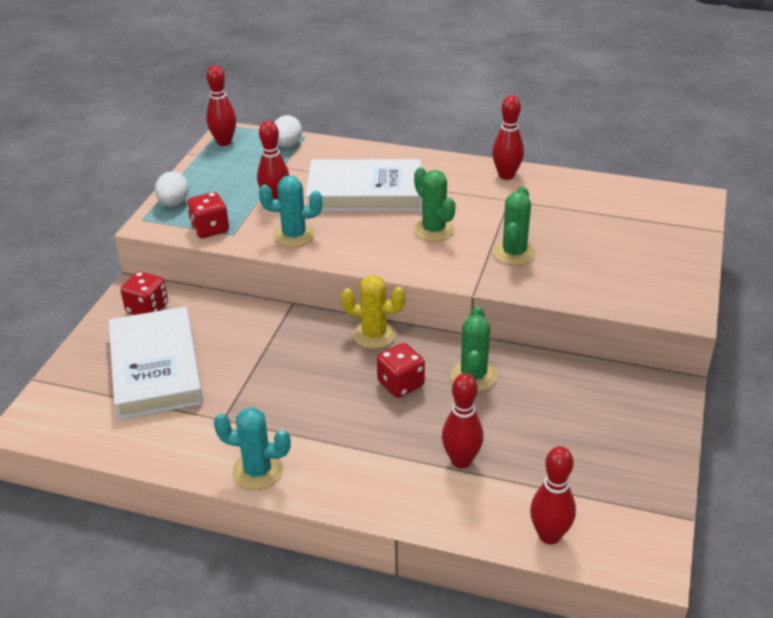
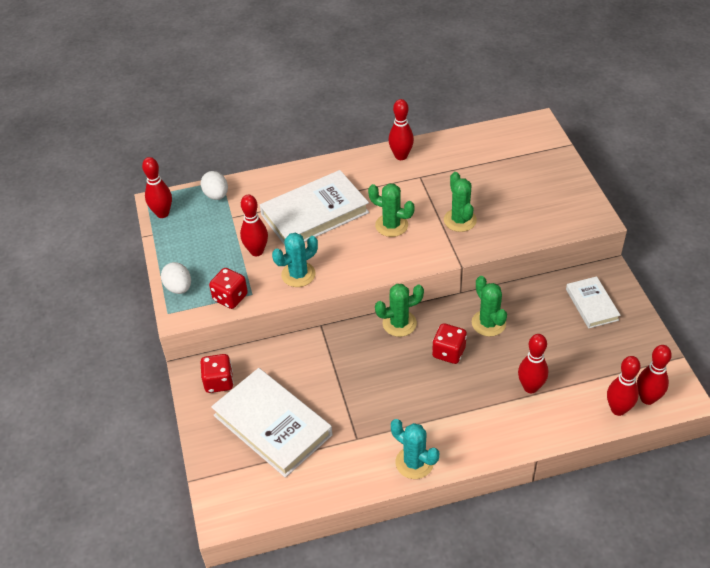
camera: 30 degrees left, 10 degrees up
turquoise cactus [214,407,291,490] -> turquoise cactus turned 60 degrees clockwise [391,419,439,479]
yellow cactus [341,275,406,349] -> green cactus [375,284,424,337]
none -> white book [566,276,620,328]
none -> red bowling pin [637,345,672,405]

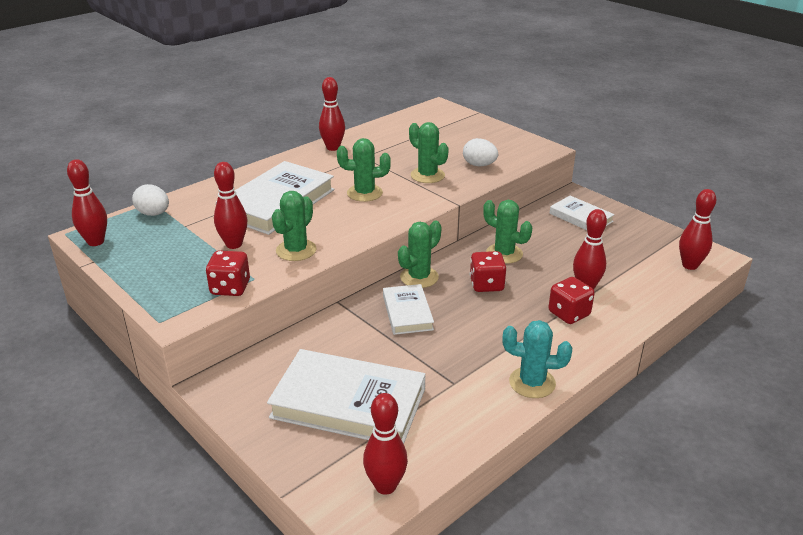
camera: 30 degrees left, 15 degrees down
white egg [161,262,191,294] -> white egg moved to [463,138,498,166]
red dice [201,354,234,393] -> red dice moved to [548,277,595,324]
turquoise cactus [272,233,318,287] -> green cactus [272,191,317,261]
red bowling pin [607,356,641,416] -> red bowling pin moved to [363,393,408,495]
none -> white book [383,284,434,335]

